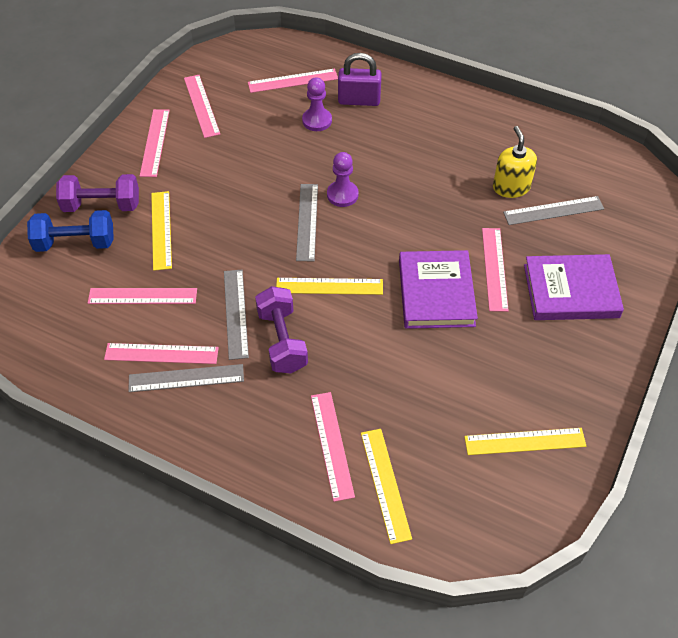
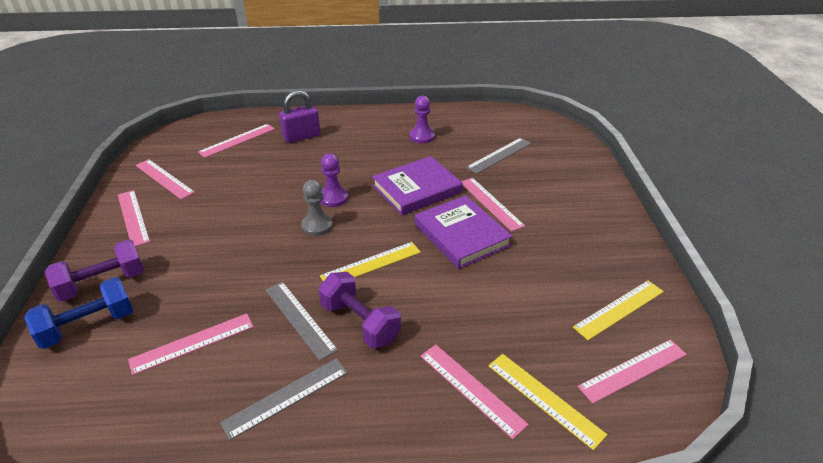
camera: 30 degrees left, 15 degrees down
pink ruler [104,343,219,364] -> pink ruler moved to [578,340,687,404]
yellow ruler [151,191,172,271] -> none
grey ruler [296,184,318,261] -> grey pawn [301,180,333,236]
purple pawn [302,77,332,131] -> purple pawn moved to [410,96,435,144]
yellow soap dispenser [493,126,537,198] -> none
purple book [524,254,624,320] -> purple book moved to [372,156,463,216]

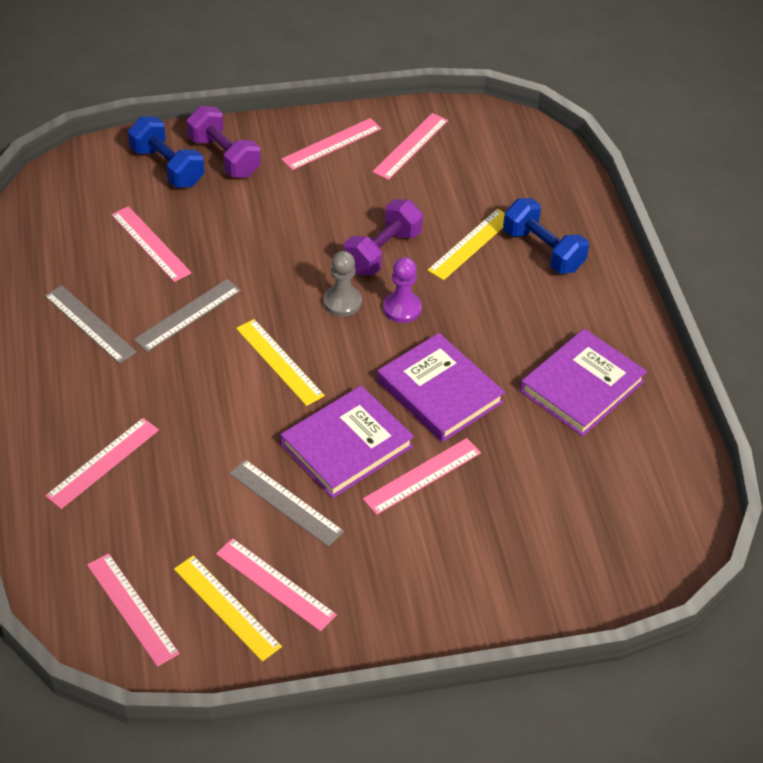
camera: 80 degrees right, 10 degrees up
pink ruler [198,124,275,158] -> pink ruler moved to [216,538,337,632]
purple padlock [279,90,320,143] -> blue dumbbell [503,198,589,274]
purple dumbbell [318,272,401,348] -> purple dumbbell moved to [344,199,423,276]
purple pawn [410,96,435,144] -> purple book [520,329,647,436]
grey ruler [466,138,531,174] -> grey ruler moved to [229,459,344,547]
yellow ruler [488,354,607,450] -> yellow ruler moved to [428,209,505,280]

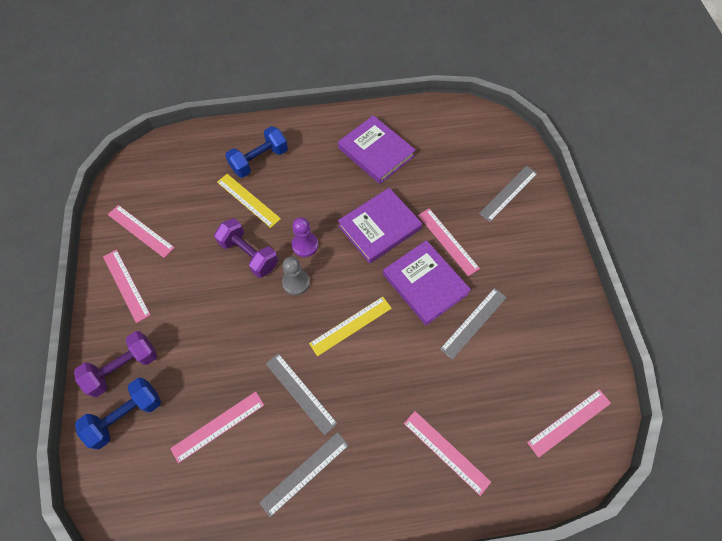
camera: 85 degrees left, 15 degrees up
yellow ruler [174,555,282,662] -> none
pink ruler [216,538,337,632] -> none
none -> grey ruler [479,166,538,222]

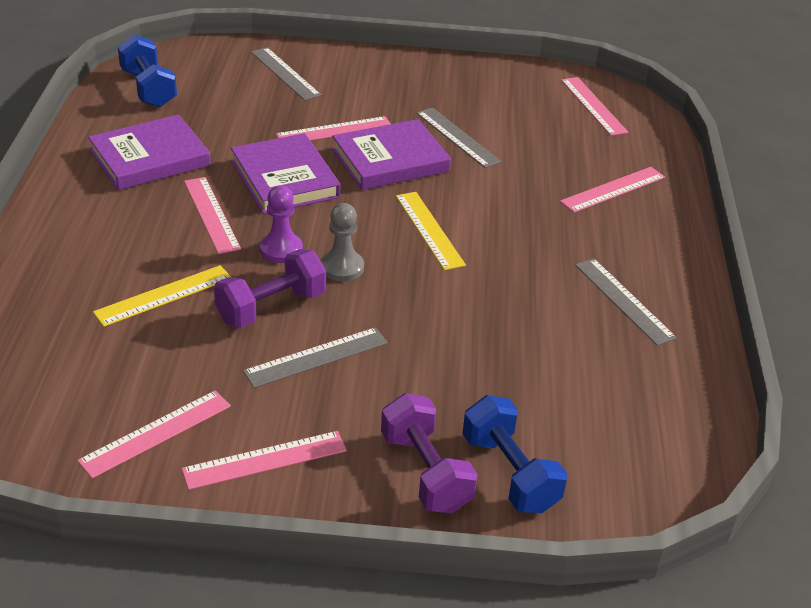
camera: 80 degrees left, 25 degrees down
pink ruler [170,392,264,463] -> pink ruler moved to [184,177,241,254]
blue dumbbell [225,126,288,178] -> blue dumbbell moved to [118,35,177,107]
grey ruler [266,353,338,435] -> grey ruler moved to [243,327,388,388]

